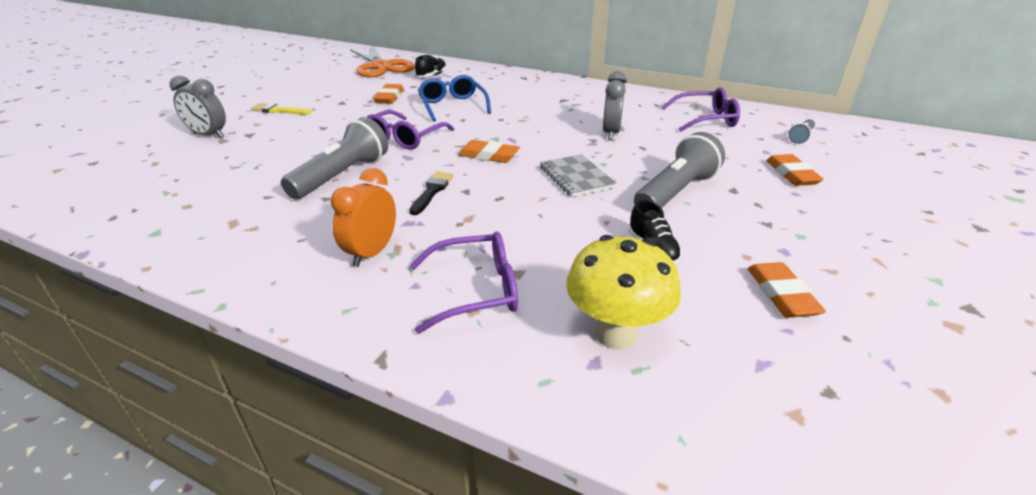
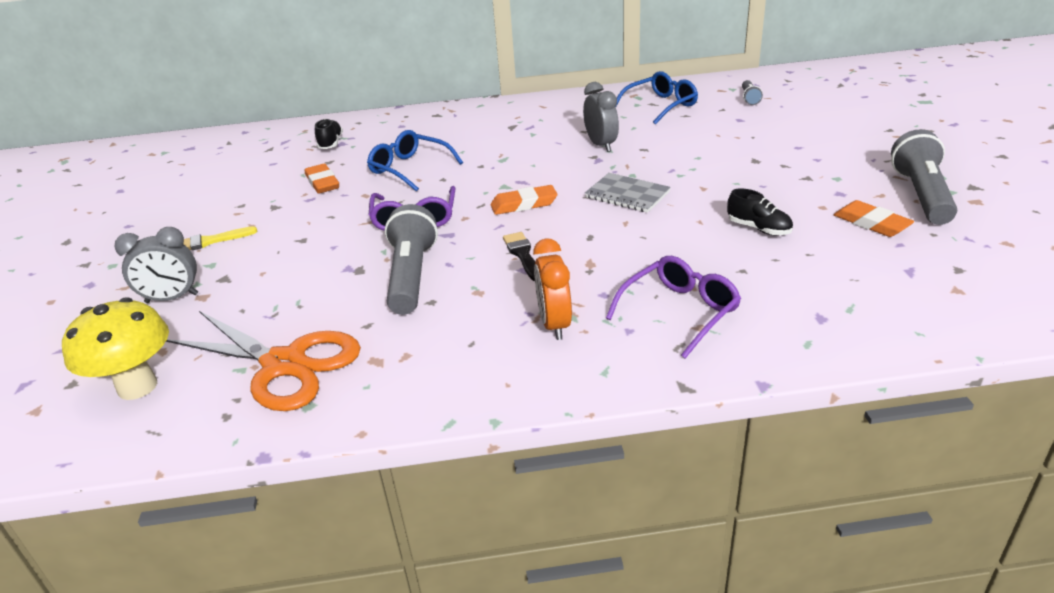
camera: 30 degrees left, 0 degrees up
orange scissors [350,45,415,77] -> orange scissors moved to [166,311,361,411]
yellow mushroom [566,235,681,350] -> yellow mushroom moved to [62,297,169,400]
grey flashlight [634,132,725,208] -> grey flashlight moved to [891,129,957,225]
purple glasses [662,87,740,132] -> blue glasses [616,71,698,125]
orange eraser [766,154,823,186] -> none

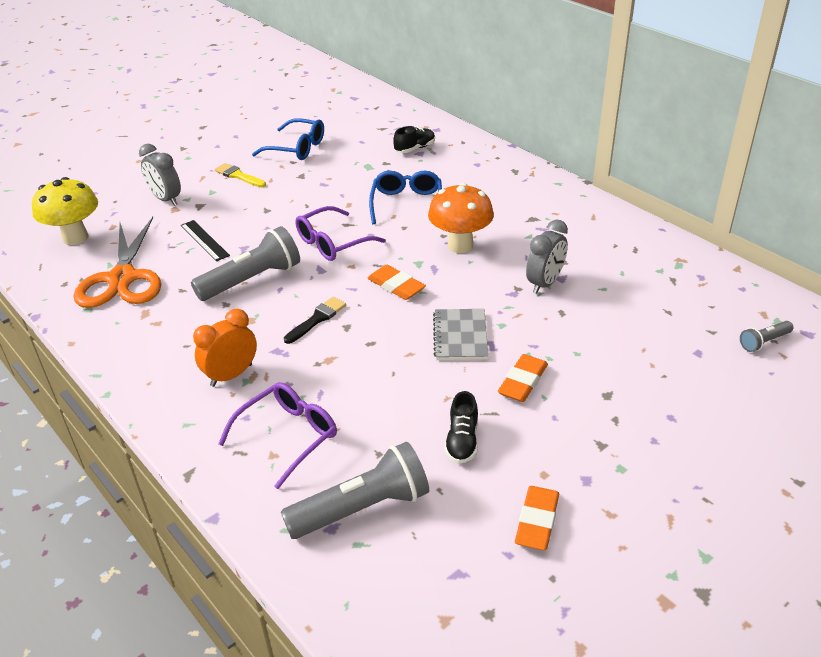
camera: 55 degrees right, 5 degrees up
orange eraser [305,163,339,194] -> orange eraser moved to [498,354,548,402]
purple glasses [606,256,741,359] -> purple glasses turned 60 degrees counterclockwise [218,382,337,489]
blue glasses [616,71,698,125] -> blue glasses moved to [252,118,324,160]
grey flashlight [891,129,957,225] -> grey flashlight moved to [281,442,429,539]
none -> black ruler [181,220,230,261]
none -> orange mushroom [428,183,494,253]

